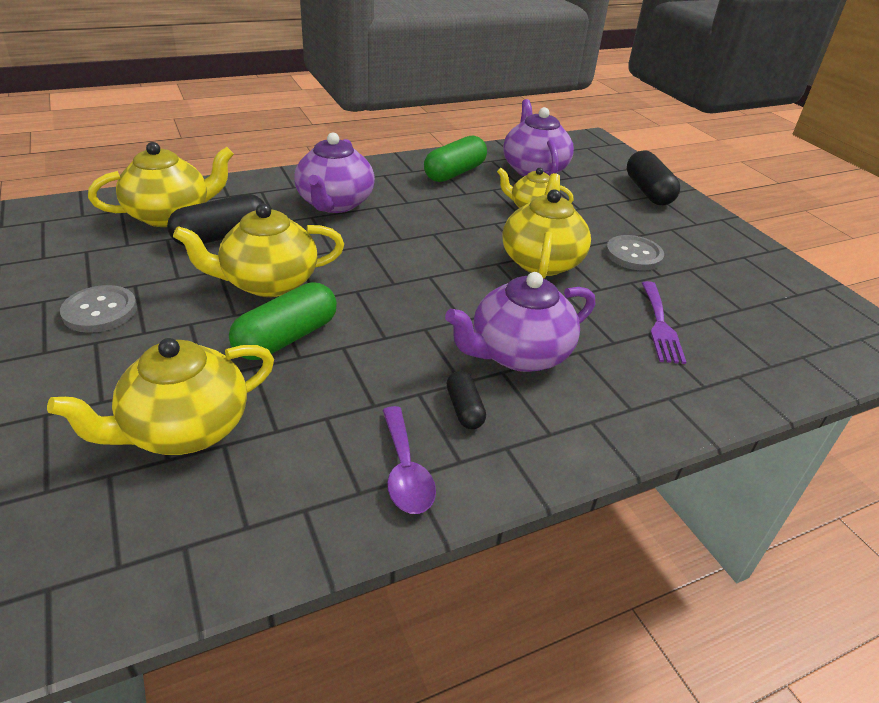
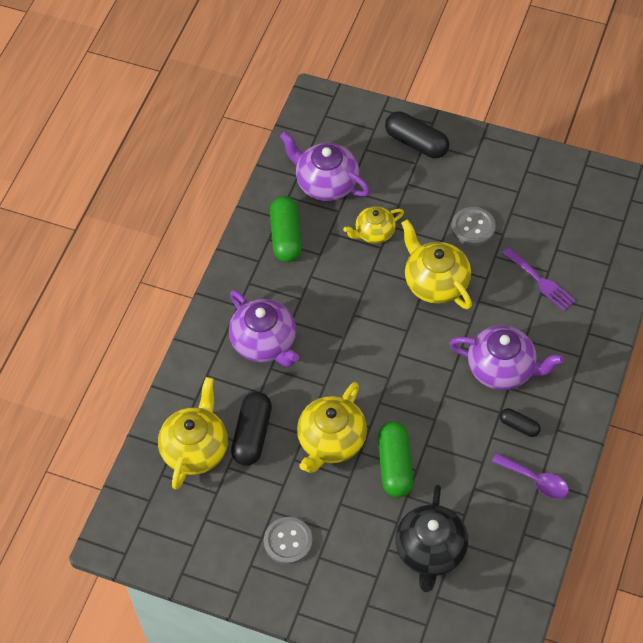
camera: 40 degrees left, 20 degrees up
yellow teapot [47,338,274,455] -> black teapot [395,485,468,592]
purple teapot [445,272,595,372] -> purple teapot turned 90 degrees counterclockwise [449,325,564,390]

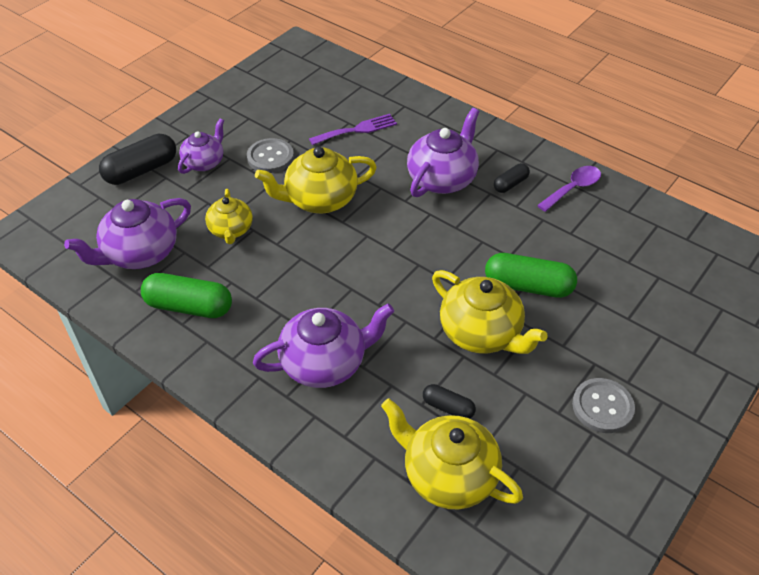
camera: 75 degrees left, 10 degrees down
black capsule [231,392,272,466] -> black capsule [423,384,476,419], size x0.55
black teapot [395,485,468,592] -> none
none -> purple teapot [178,119,224,174]

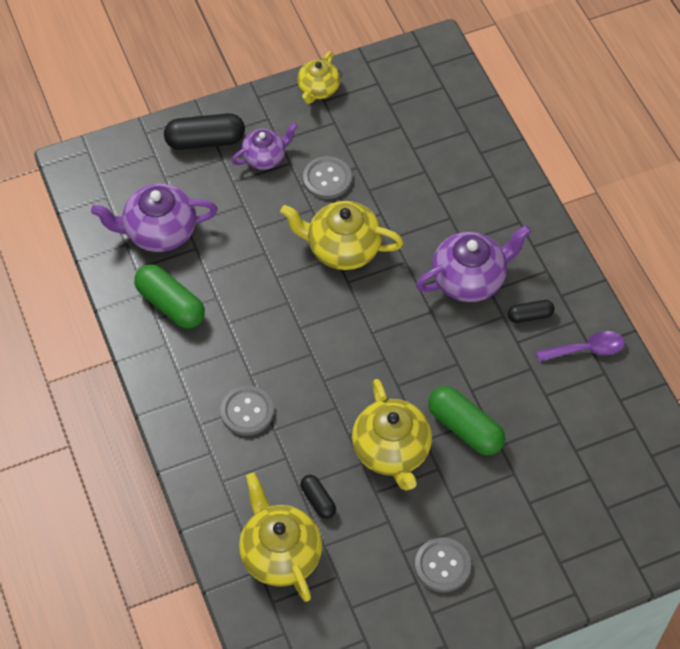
camera: 30 degrees right, 10 degrees up
yellow teapot [205,189,253,244] -> yellow teapot moved to [297,51,340,104]
purple teapot [253,304,394,388] -> grey button [220,386,274,436]
purple fork [309,114,397,145] -> none

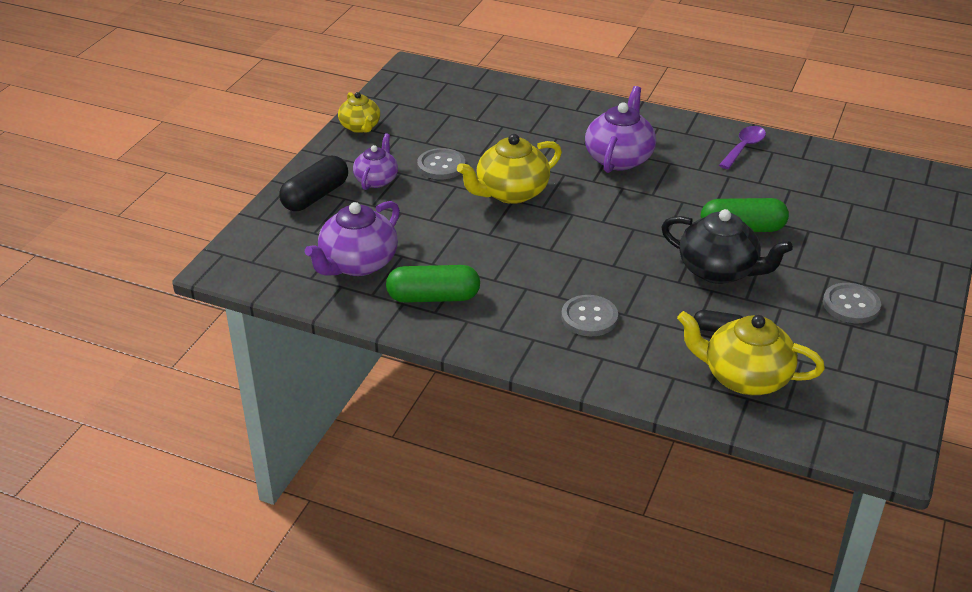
camera: 45 degrees left, 20 degrees down
yellow teapot [352,379,432,491] -> black teapot [661,209,793,284]
black capsule [508,300,555,323] -> none

